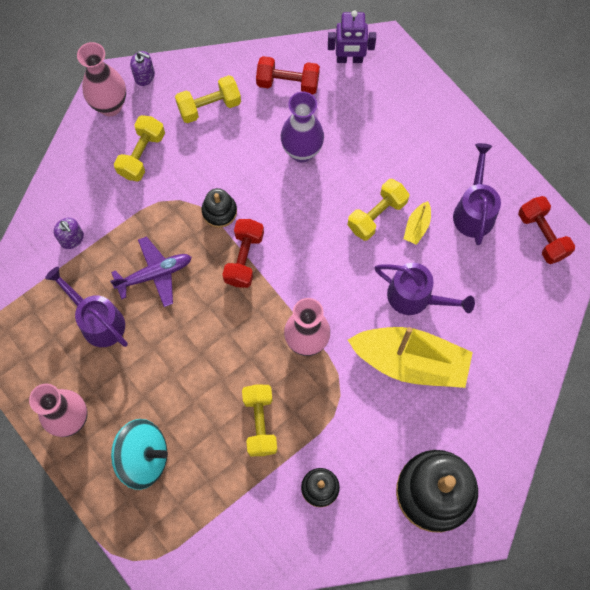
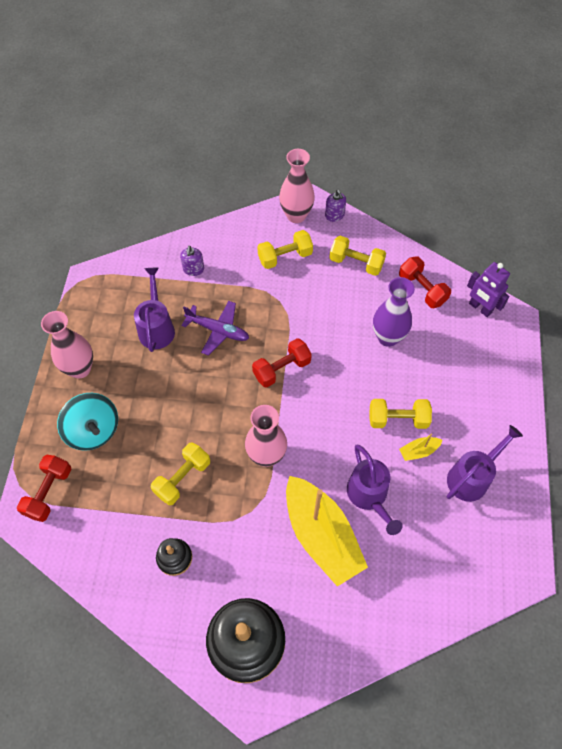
camera: 45 degrees right, 10 degrees down
black stacking toy [202,188,237,228] -> none
red dumbbell [518,196,575,264] -> red dumbbell moved to [17,455,72,522]

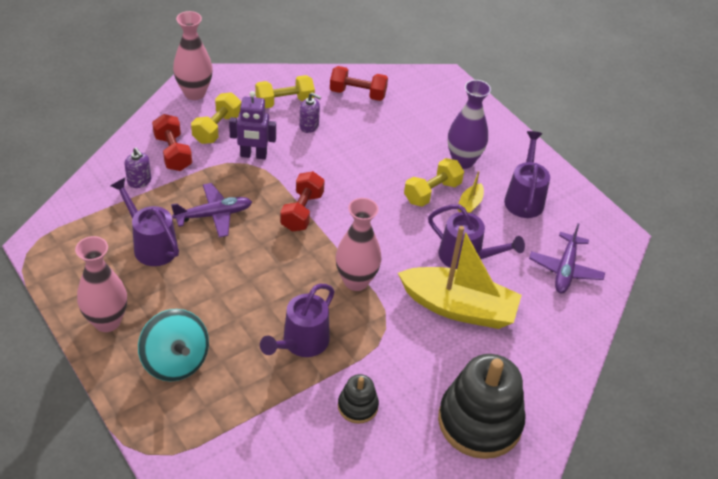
camera: 45 degrees left, 15 degrees down
red dumbbell [17,455,72,522] -> red dumbbell moved to [152,114,192,171]
turquoise spinning top [57,393,118,451] -> turquoise spinning top turned 45 degrees clockwise [138,309,209,382]
yellow dumbbell [150,442,210,506] -> purple watering can [260,284,335,357]
purple soap dispenser [325,190,346,222] -> purple soap dispenser moved to [299,93,321,133]
purple vase [373,277,415,347] -> purple vase moved to [448,80,491,169]
purple robot [467,262,510,317] -> purple robot moved to [229,91,276,159]
none -> purple plane [529,223,605,293]

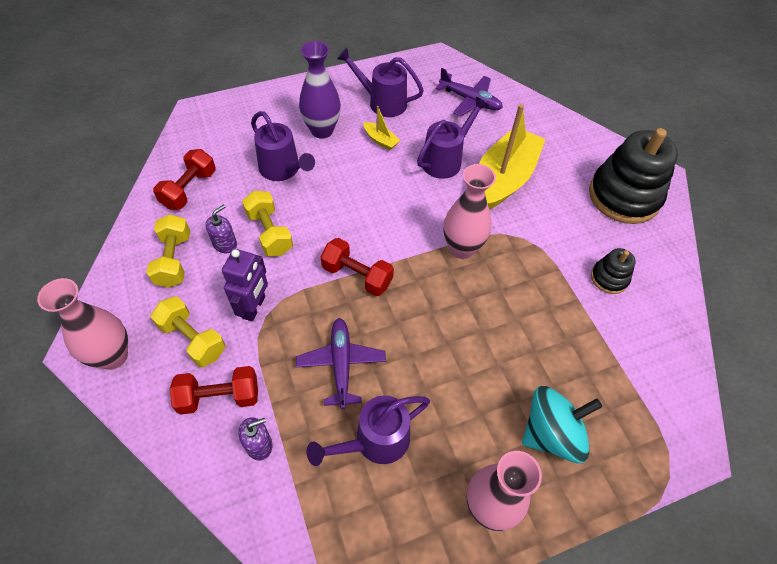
camera: 75 degrees left, 10 degrees up
purple watering can [260,284,335,357] -> purple watering can moved to [251,111,315,181]
yellow dumbbell [404,158,464,207] -> yellow dumbbell moved to [242,191,293,256]

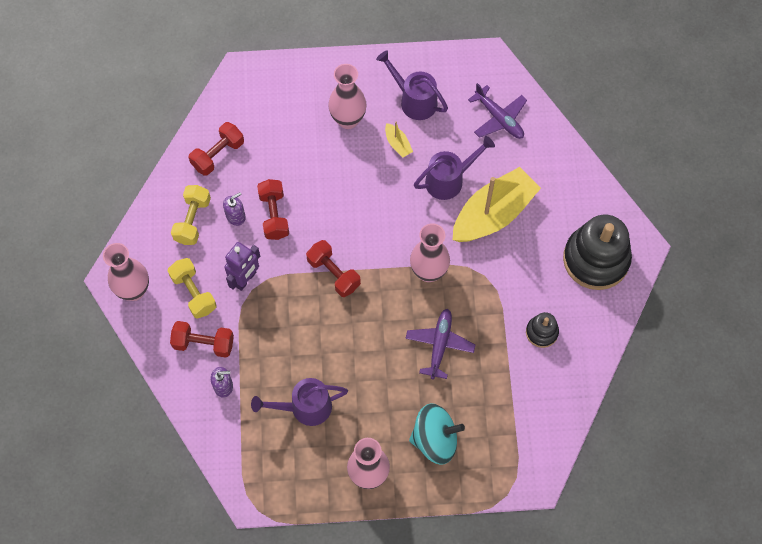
camera: 20 degrees right, 10 degrees up
yellow dumbbell [242,191,293,256] -> red dumbbell [257,179,289,240]
purple watering can [251,111,315,181] -> none
purple plane [296,318,386,409] -> purple plane moved to [405,309,475,380]
purple vase [299,41,341,139] -> pink vase [328,64,367,129]

